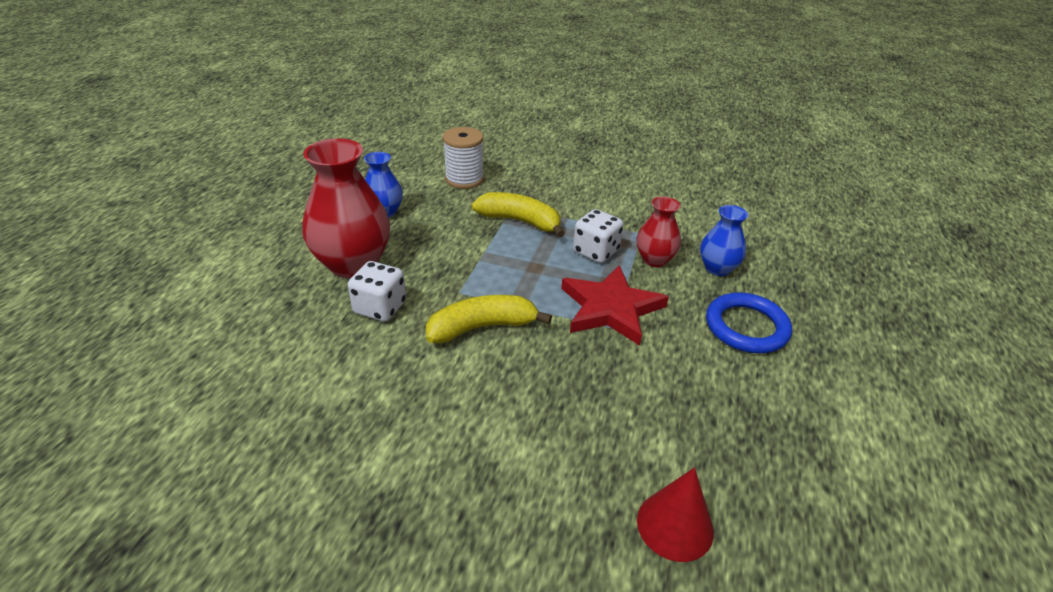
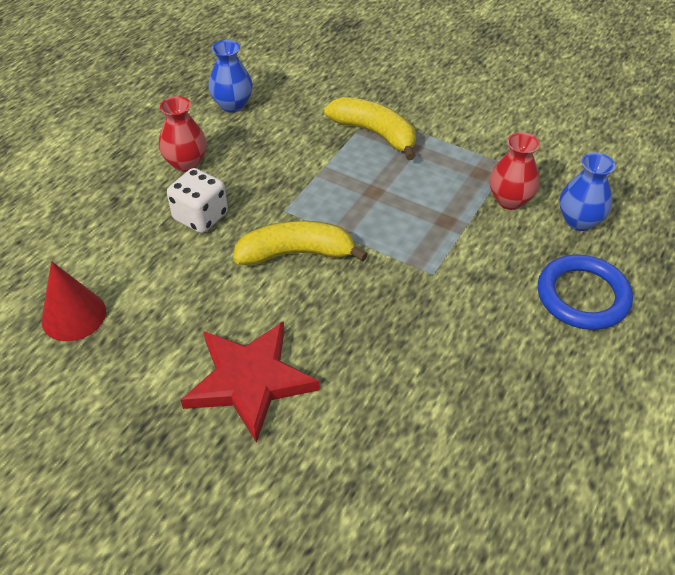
camera: 15 degrees right, 10 degrees up
red vase [302,138,390,278] -> red vase [159,96,207,172], size x0.55
white spool [443,127,484,189] -> none
red star [561,265,669,346] -> red star moved to [181,321,320,443]
white dice [573,209,623,263] -> none
red cone [637,468,714,562] -> red cone moved to [41,261,106,341]

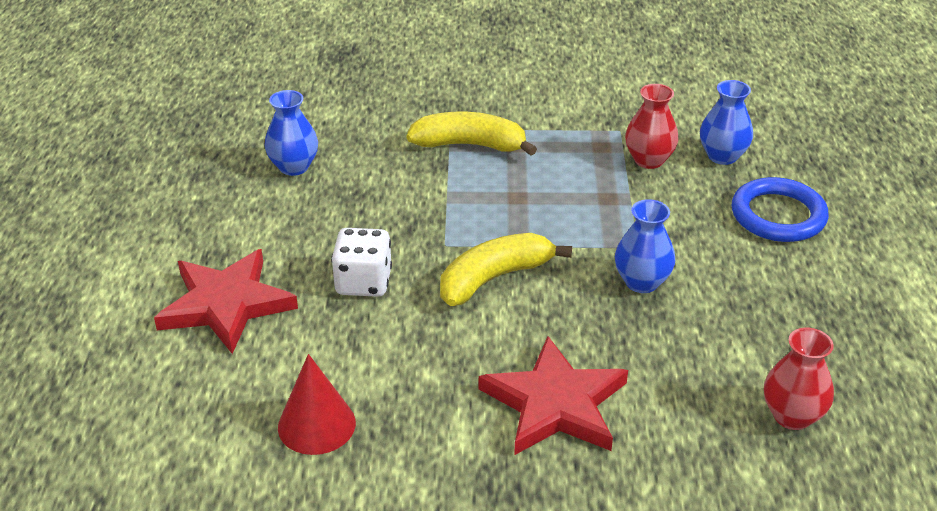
camera: 30 degrees left, 10 degrees down
red vase [159,96,207,172] -> red vase moved to [764,328,834,430]
none -> red star [154,249,298,354]
none -> blue vase [615,199,675,293]

